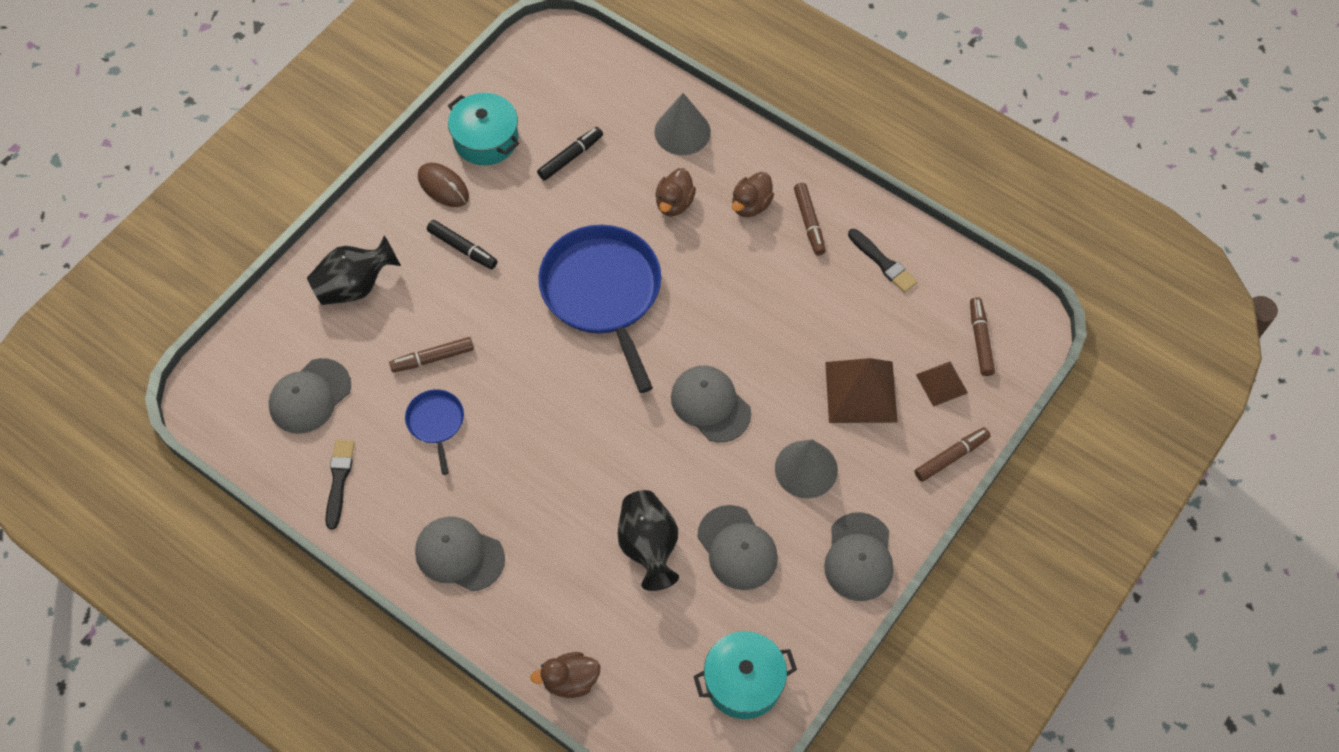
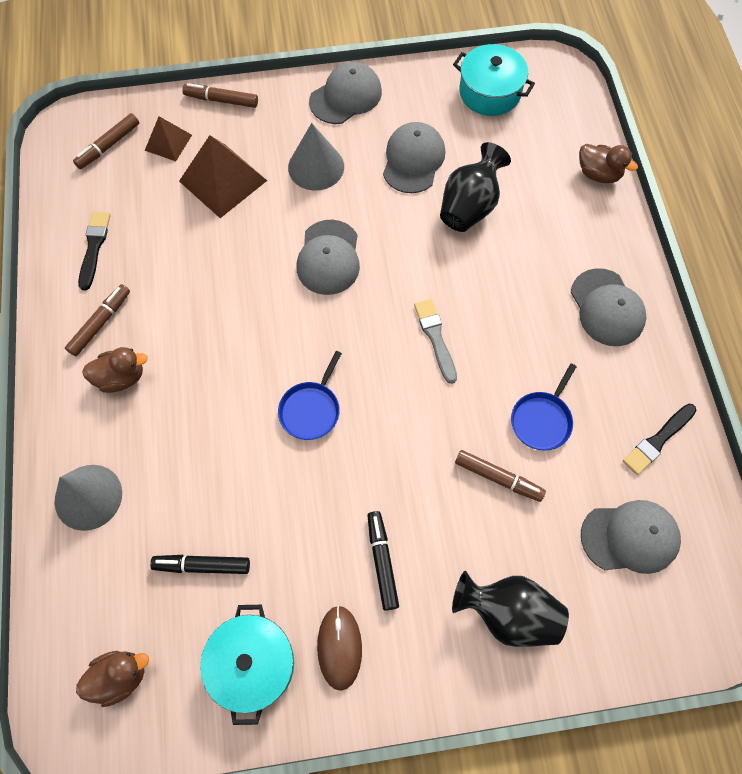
camera: 135 degrees left, 5 degrees up
blue pan [538,225,661,393] -> blue pan [278,351,342,440], size x0.46
brown duck [655,168,696,216] -> brown duck moved to [76,651,149,707]
none -> grey brush [414,299,457,384]

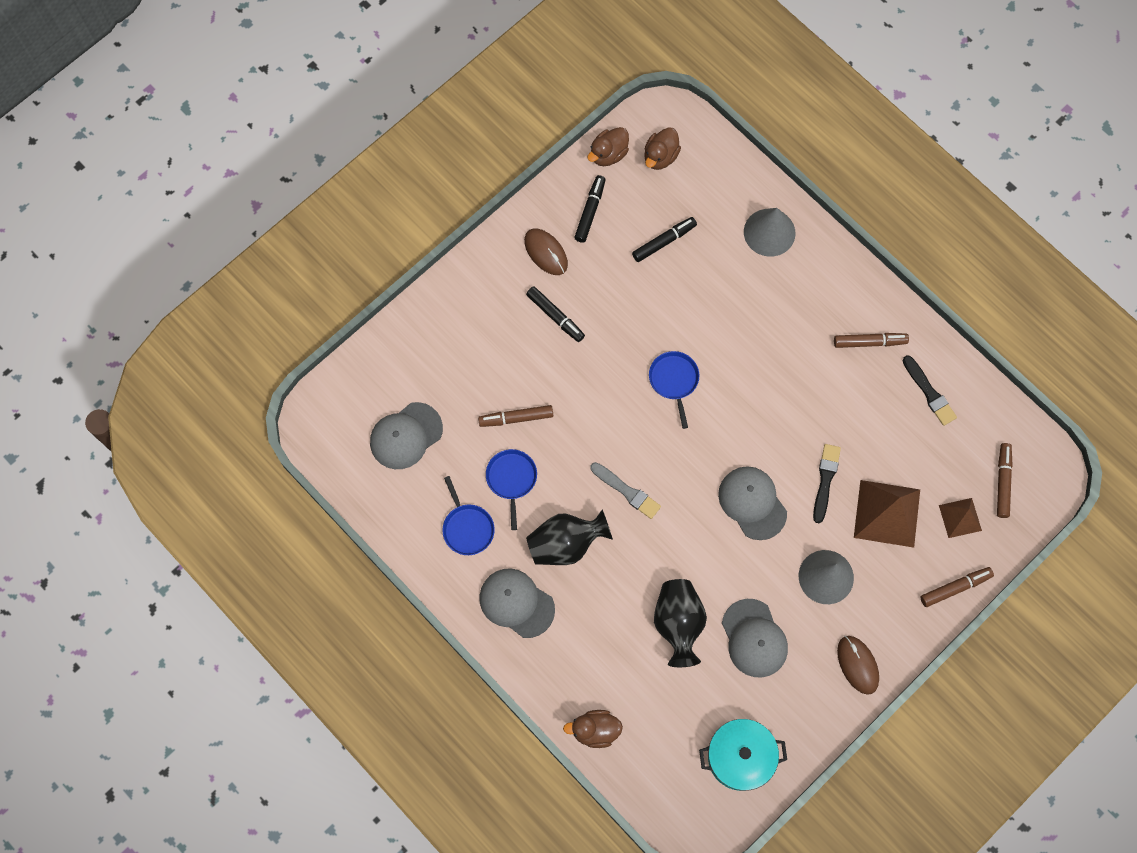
camera: 145 degrees right, 5 degrees up
brown marker [65,284,130,356] -> brown marker turned 90 degrees counterclockwise [834,333,909,348]
brown duck [82,347,148,393] -> brown duck moved to [588,127,629,166]
turquoise pot [200,605,294,725] -> black marker [574,175,606,243]
grey cap [309,62,382,124] -> brown mouse [837,636,879,695]
black vase [452,571,569,647] -> black vase moved to [526,510,613,565]
black brush [623,404,697,475] -> black brush moved to [813,444,841,523]
none -> blue pan [442,476,495,555]

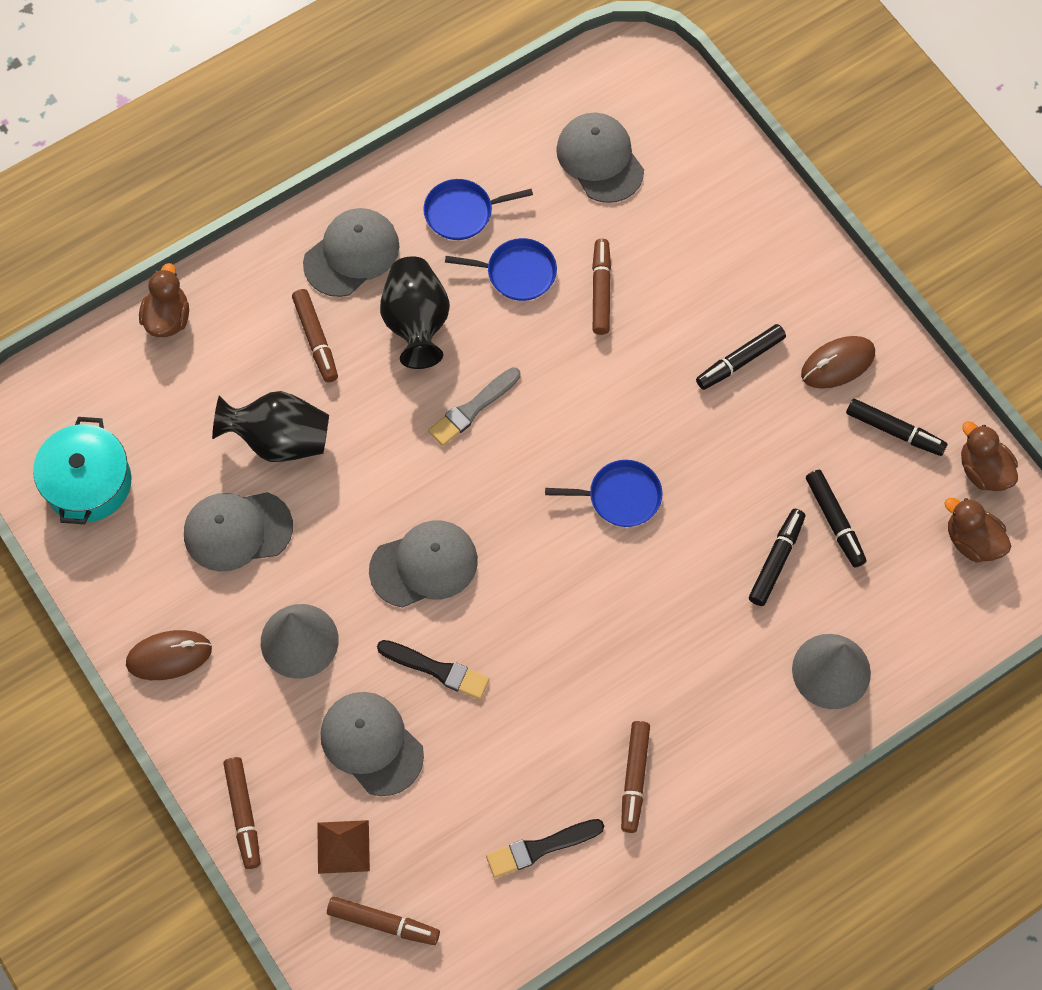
camera: 100 degrees right, 5 degrees down
brown pyramid [854,480,920,548] -> grey cap [320,692,424,796]
none -> brown marker [292,289,338,382]
none -> black marker [749,509,805,606]

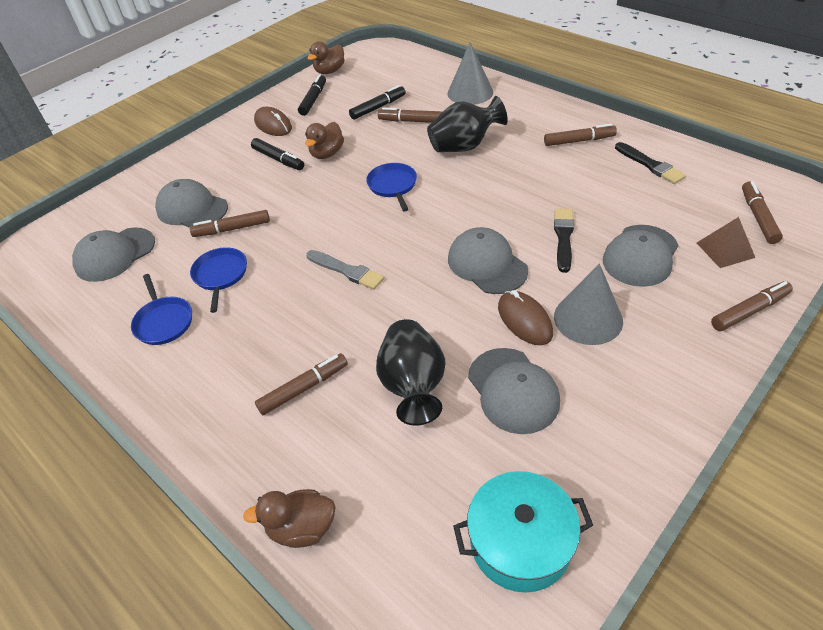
camera: 100 degrees left, 20 degrees down
brown mouse [126,630,212,680] -> brown mouse moved to [498,290,553,345]
grey cap [303,208,399,297] -> grey cap moved to [155,179,228,228]
black vase [380,256,450,369] -> black vase moved to [427,96,508,152]
black marker [749,509,805,606] -> brown marker [378,107,443,123]
brown duck [944,498,1011,563] -> brown duck moved to [305,122,344,159]

